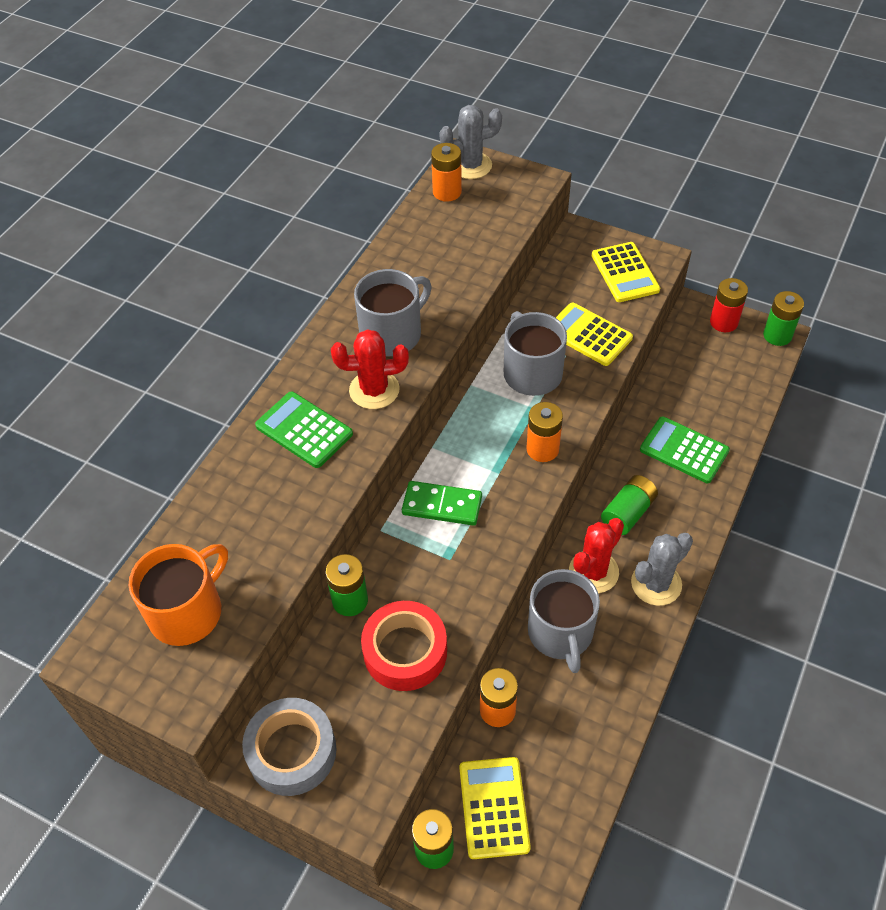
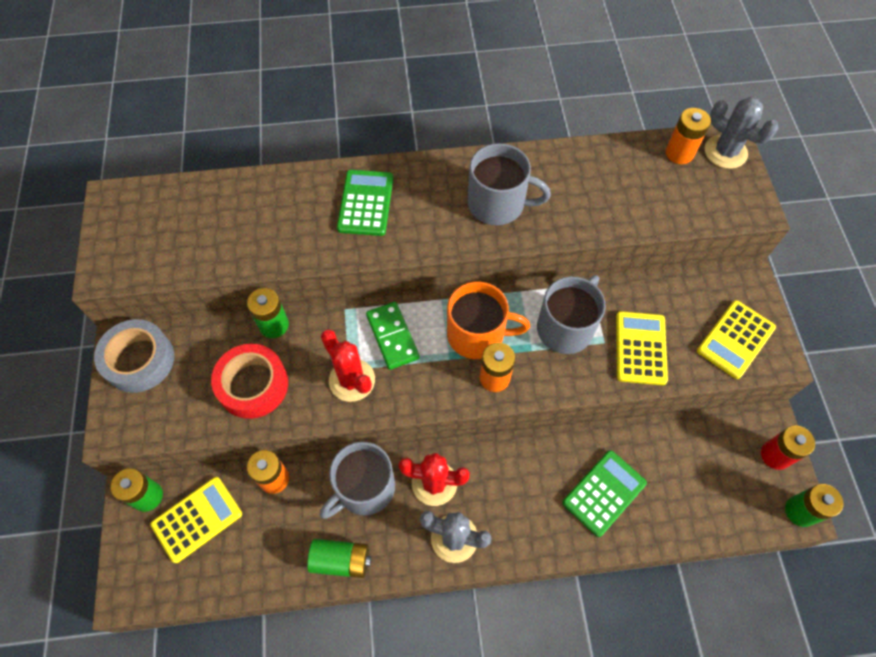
camera: 55 degrees right, 10 degrees up
orange mug [129,544,228,646] -> orange mug moved to [447,282,530,359]
red cactus [331,329,409,409] -> red cactus moved to [321,329,375,402]
green battery [601,475,658,535] -> green battery moved to [307,539,371,578]
green calculator [640,416,730,483] -> green calculator turned 45 degrees clockwise [562,450,647,537]

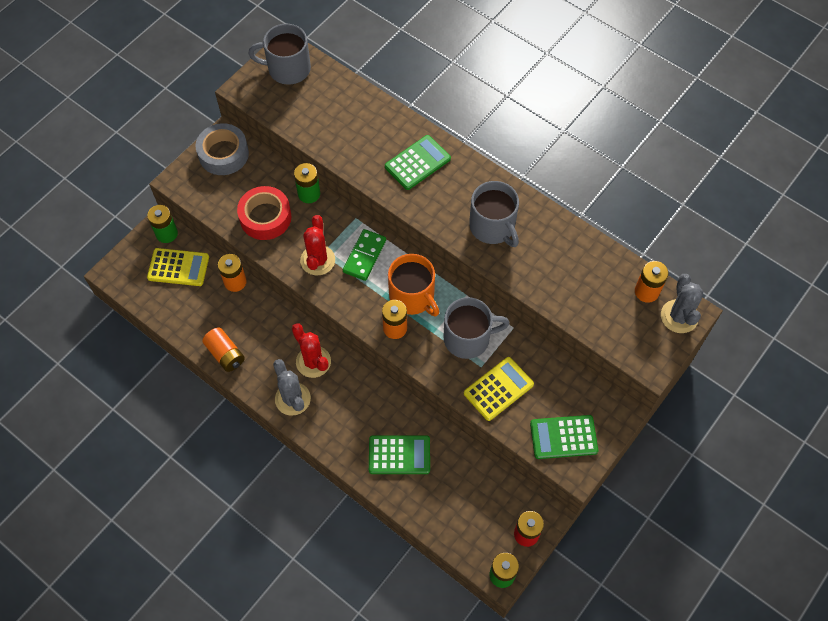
camera: 45 degrees right, 0 degrees up
green battery [307,539,371,578] -> orange battery [202,327,245,372]
grey mug [320,442,395,519] -> grey mug moved to [248,24,311,85]
yellow calculator [697,300,776,379] -> green calculator [530,415,598,459]

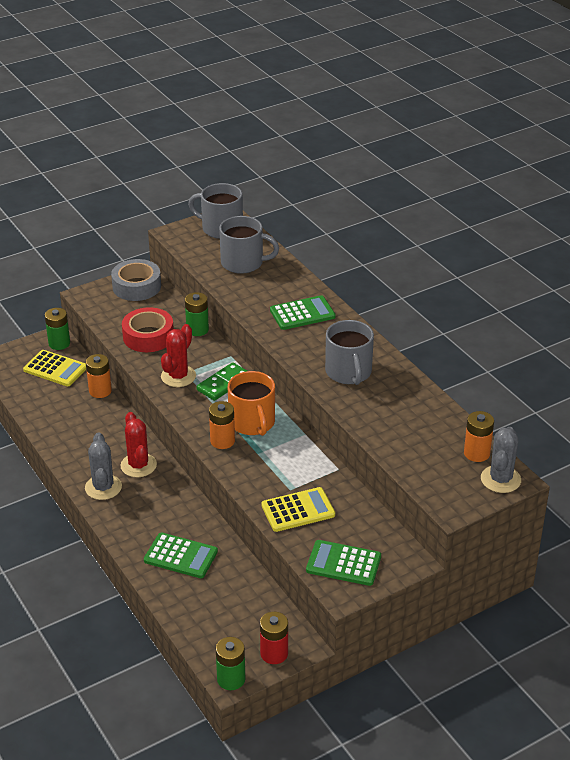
camera: 20 degrees right, 25 degrees down
orange battery [202,327,245,372] -> none
grey mug [444,297,510,359] -> grey mug moved to [219,216,279,274]

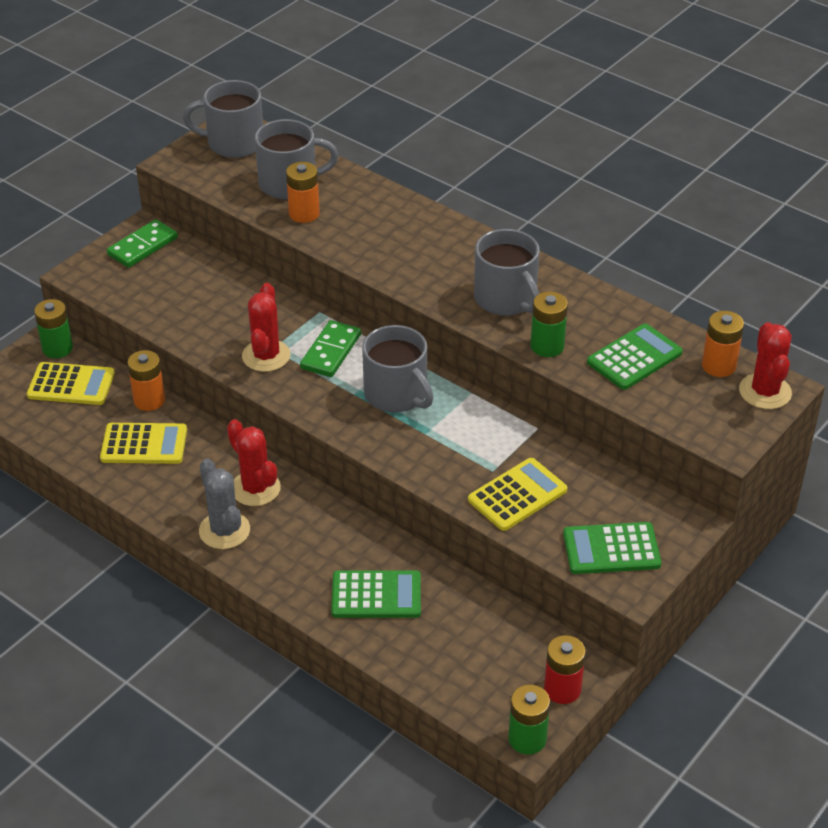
camera: 20 degrees left, 5 degrees up
grey tape [111,259,161,301] -> green domino [107,219,178,268]
red tape [122,307,174,352] -> none
green battery [185,292,209,336] -> green battery moved to [530,291,568,357]
orange battery [209,401,235,449] -> orange battery moved to [286,162,320,223]
orange mug [228,371,275,436] -> grey mug [362,325,433,413]
green calculator [270,295,336,330] -> green calculator moved to [587,324,683,390]
grey cactus [481,427,521,493] -> red cactus [739,322,792,409]
none -> yellow calculator [100,423,187,464]

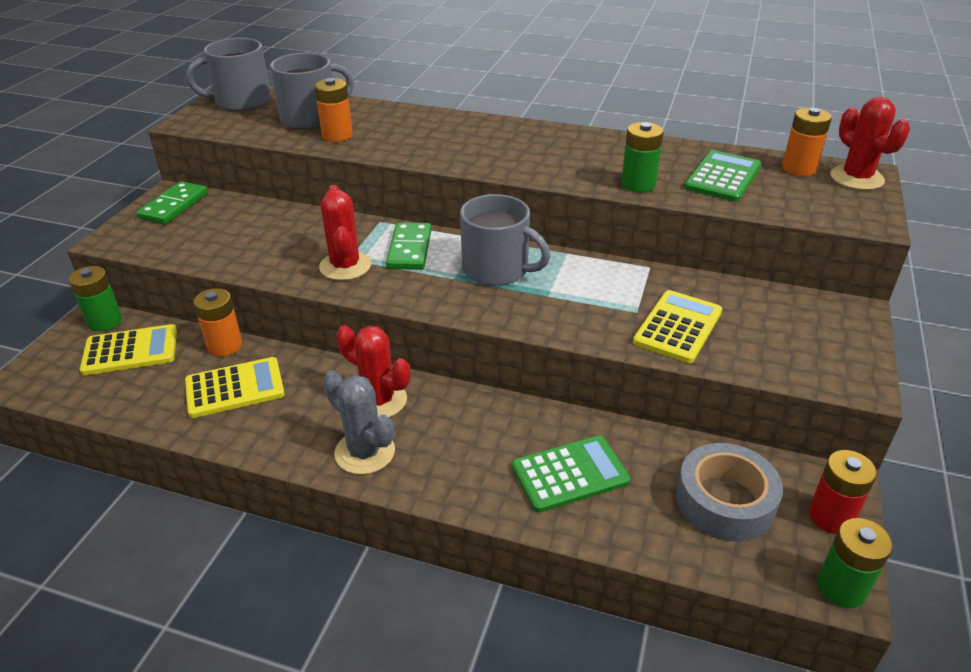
camera: 20 degrees left, 5 degrees down
grey mug [474,229,540,316] -> none
green calculator [563,522,661,574] -> none
none -> grey tape [676,443,783,542]

